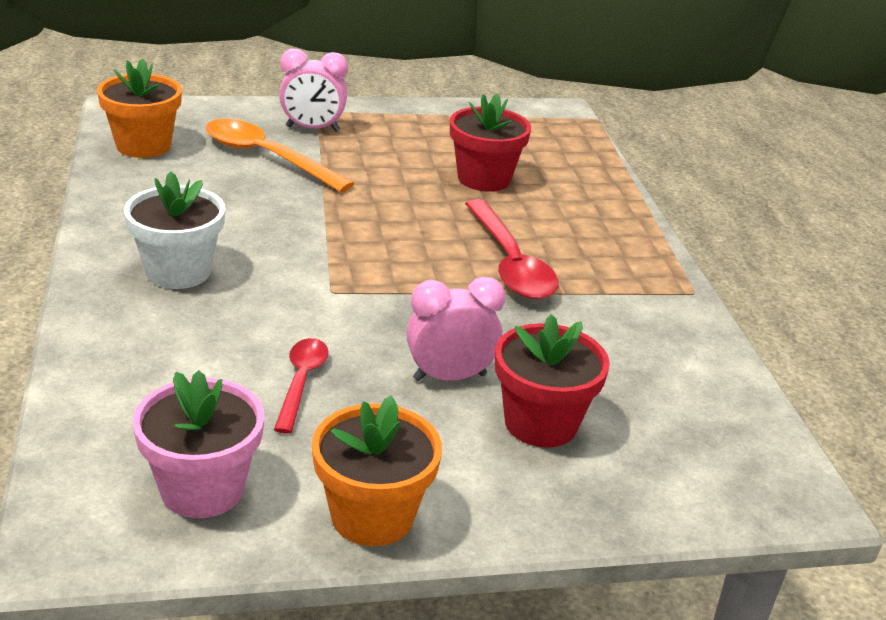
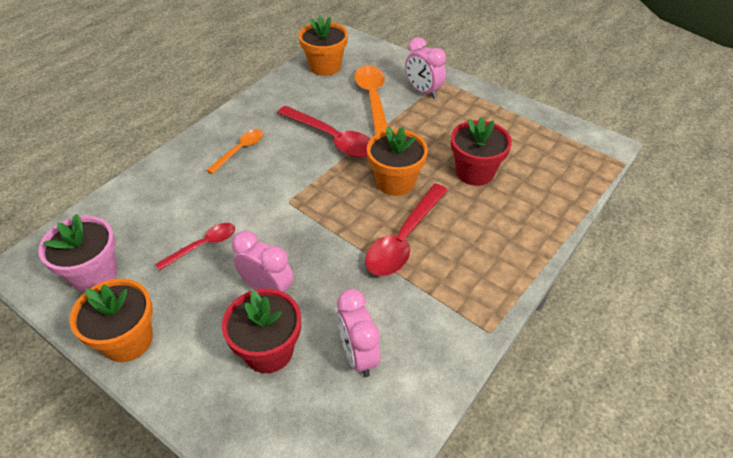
camera: 50 degrees right, 15 degrees up
white flower pot [124,172,225,289] -> orange spoon [206,129,263,174]
none -> red spoon [277,106,371,158]
none -> pink clock [337,289,380,377]
none -> orange flower pot [367,127,428,196]

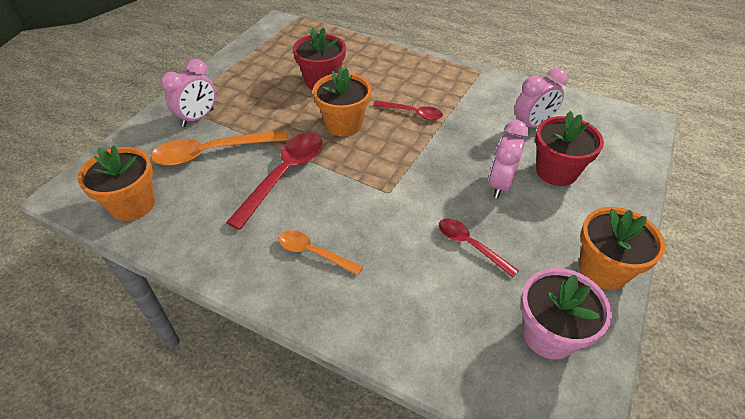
camera: 100 degrees left, 0 degrees up
red spoon [365,184,448,276] -> red spoon [373,101,443,120], size x0.59

